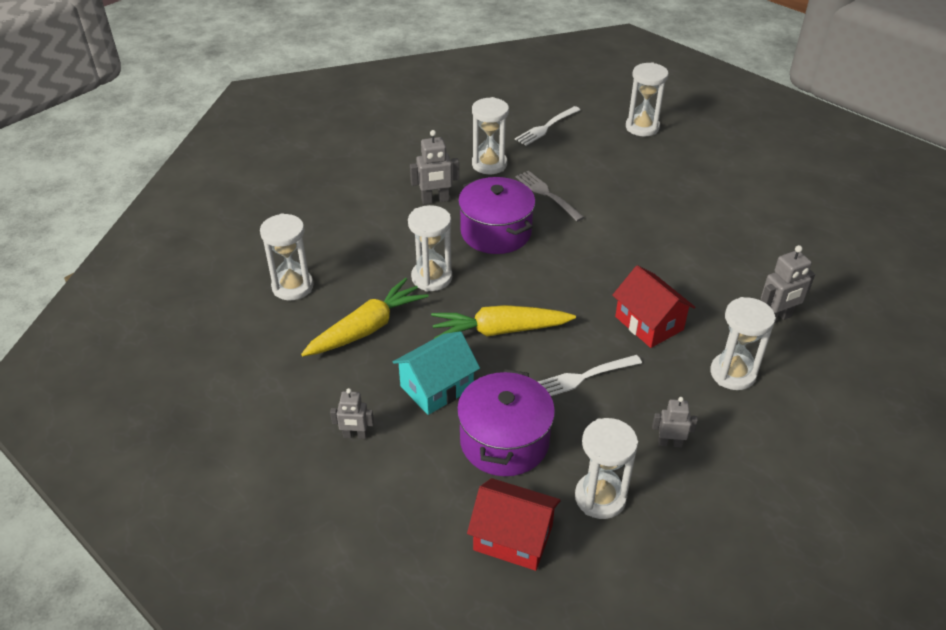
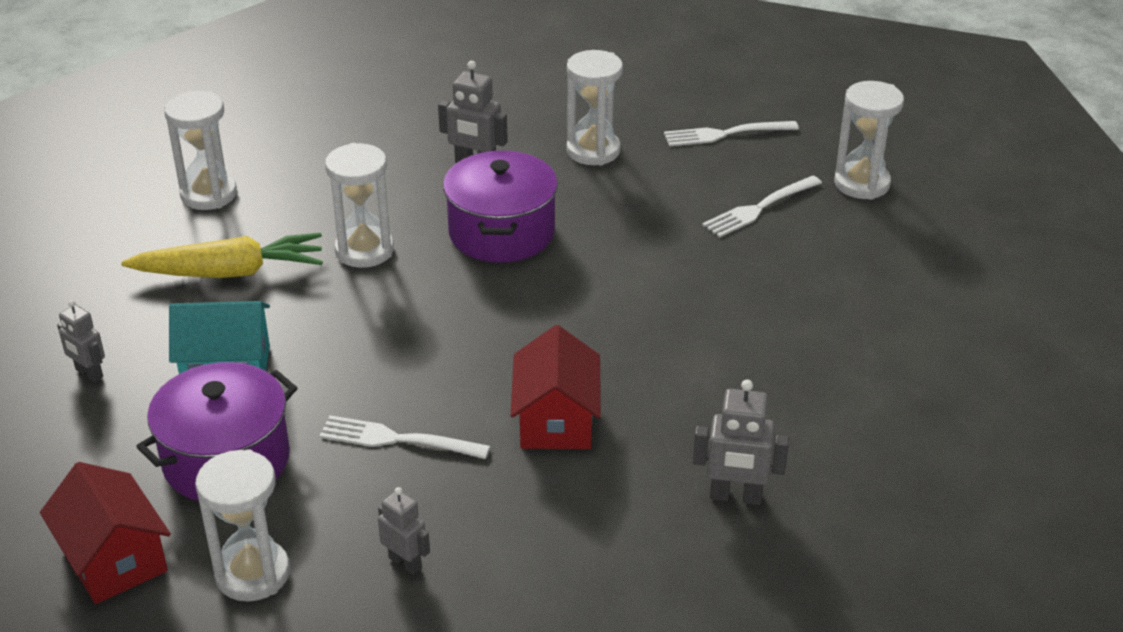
camera: 35 degrees right, 5 degrees down
yellow carrot [431,305,576,339] -> none
grey fork [516,171,585,222] -> none
white hourglass [710,297,776,390] -> none
none -> white fork [702,176,822,238]

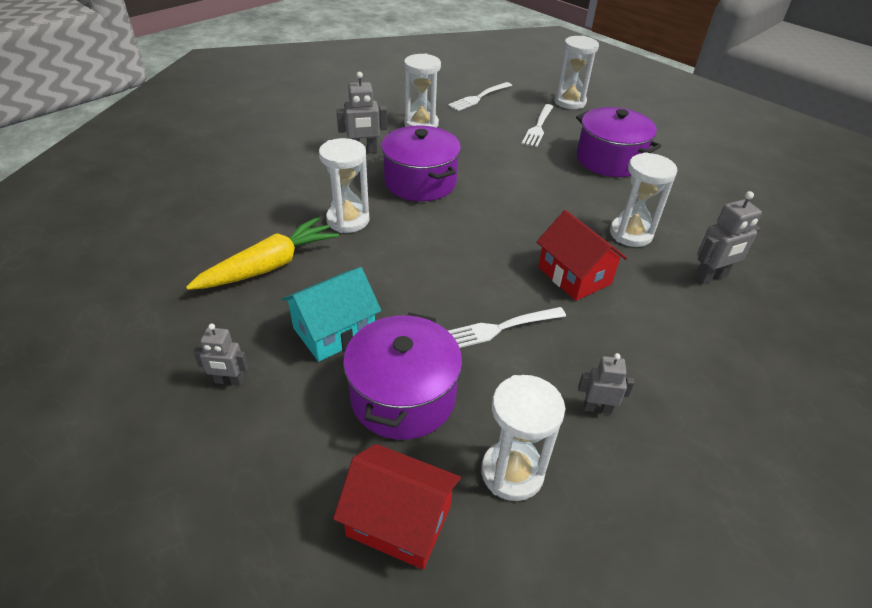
camera: 35 degrees left, 5 degrees up
white hourglass [164,91,237,210] -> white hourglass moved to [610,152,678,247]
none -> purple pot [576,107,661,177]

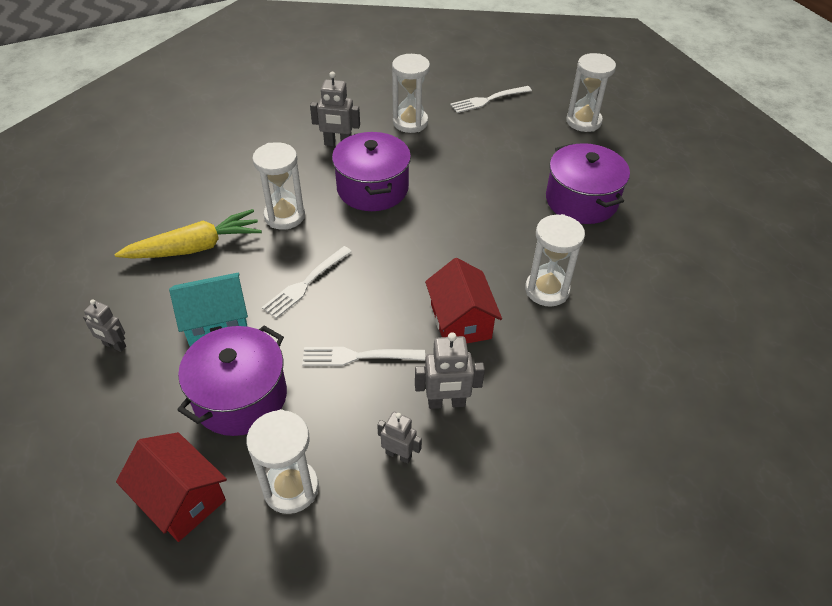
camera: 20 degrees right, 5 degrees up
white fork [522,104,554,147] -> white fork moved to [262,246,352,319]
grey robot [694,191,762,284] -> grey robot moved to [415,332,485,409]

